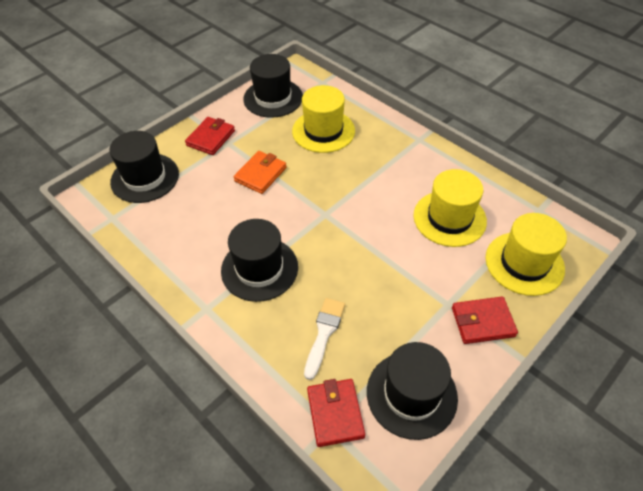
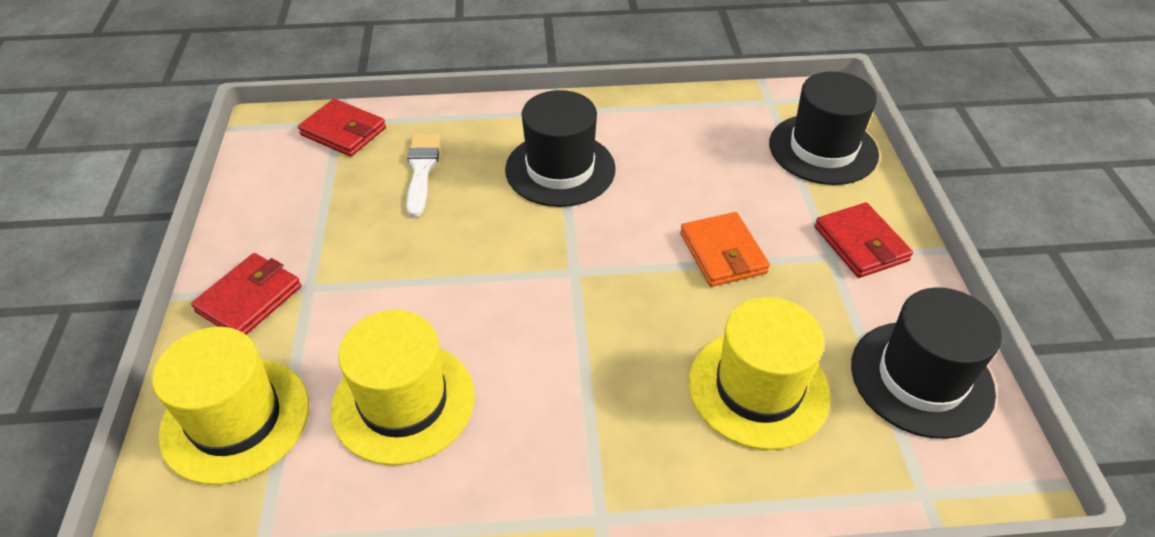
camera: 130 degrees right, 5 degrees down
white brush [304,298,345,380] -> white brush turned 150 degrees counterclockwise [406,134,440,217]
black hat [367,342,458,440] -> none

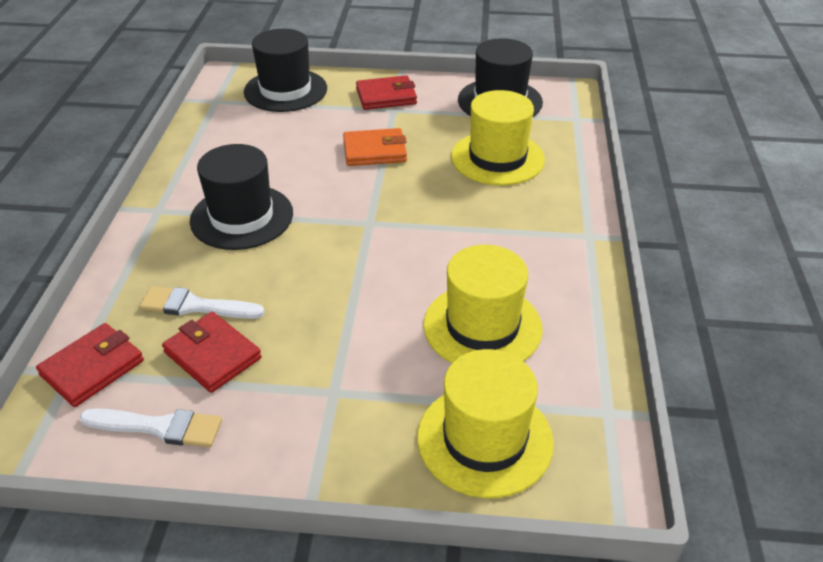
camera: 80 degrees left, 5 degrees down
red wallet [191,253,301,335] -> red wallet moved to [162,312,262,393]
none -> white brush [80,408,222,447]

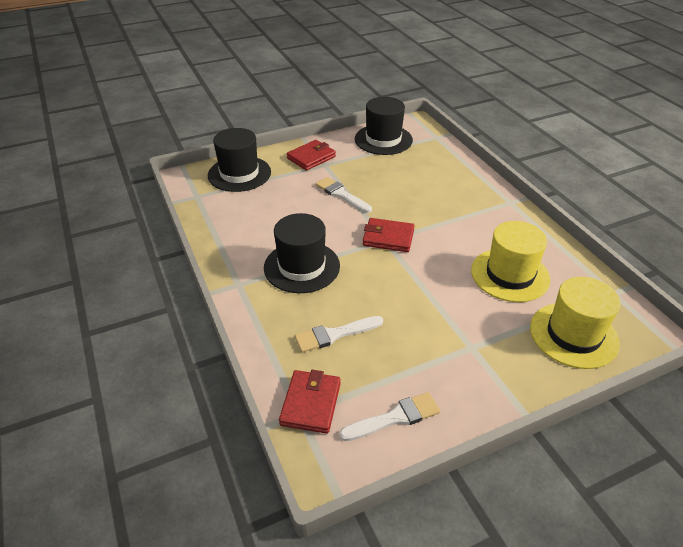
camera: 30 degrees left, 0 degrees up
red wallet [162,312,262,393] -> red wallet moved to [363,218,415,252]
orange wallet [343,128,407,166] -> white brush [316,177,372,213]
yellow hat [451,90,545,186] -> none

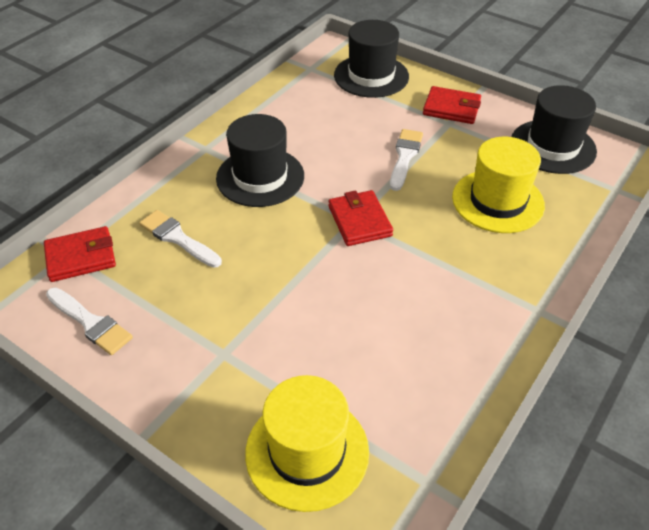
camera: 60 degrees right, 5 degrees up
yellow hat [471,221,550,302] -> yellow hat moved to [452,137,545,233]

